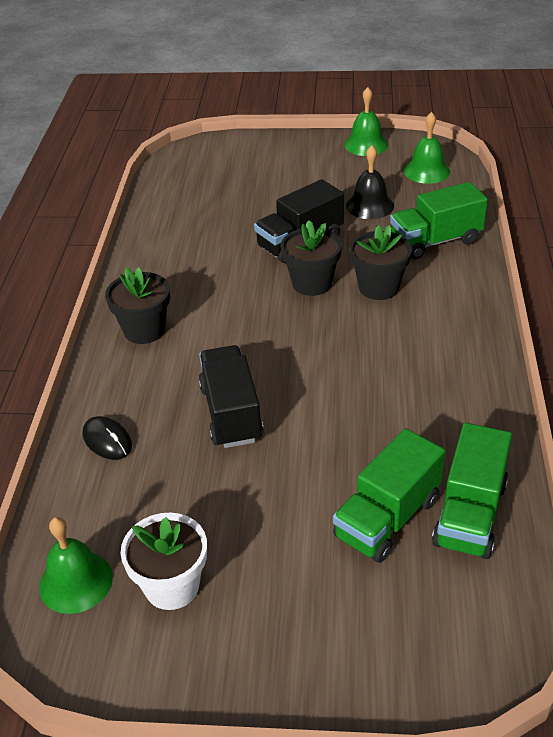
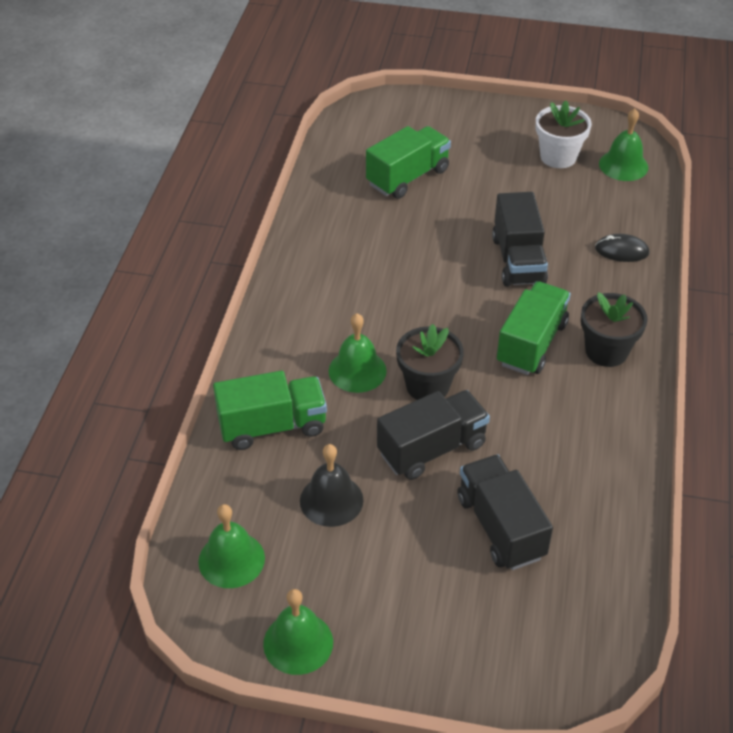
camera: 175 degrees left, 5 degrees up
black mouse [83,416,132,460] -> black mouse turned 45 degrees counterclockwise [595,234,650,262]
black flower pot [349,225,412,300] -> green bell [329,313,387,393]
green truck [432,423,512,559] -> green truck moved to [497,281,571,375]
none -> black truck [457,455,553,570]

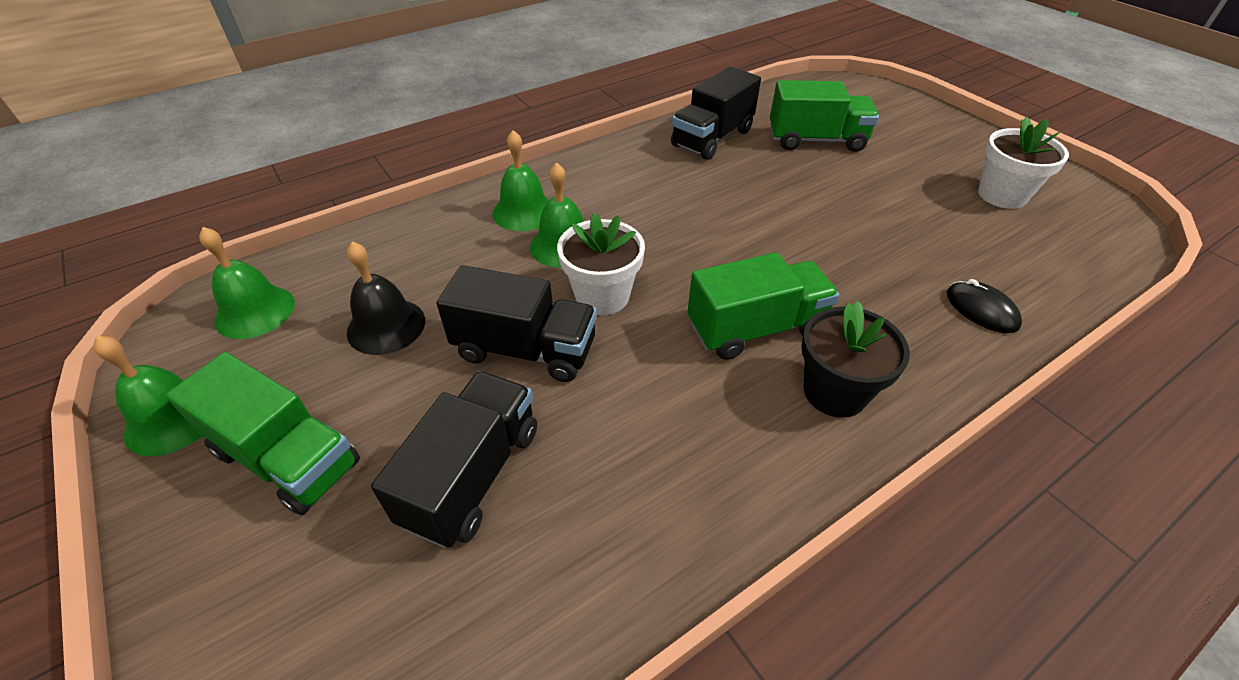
camera: 45 degrees right, 0 degrees up
green truck [213,371,327,450] -> green truck moved to [166,352,360,515]
black flower pot [396,324,464,400] -> white flower pot [557,213,645,315]
black truck [492,192,548,287] -> black truck moved to [671,66,761,160]
green bell [599,109,648,181] -> green bell moved to [492,130,549,231]

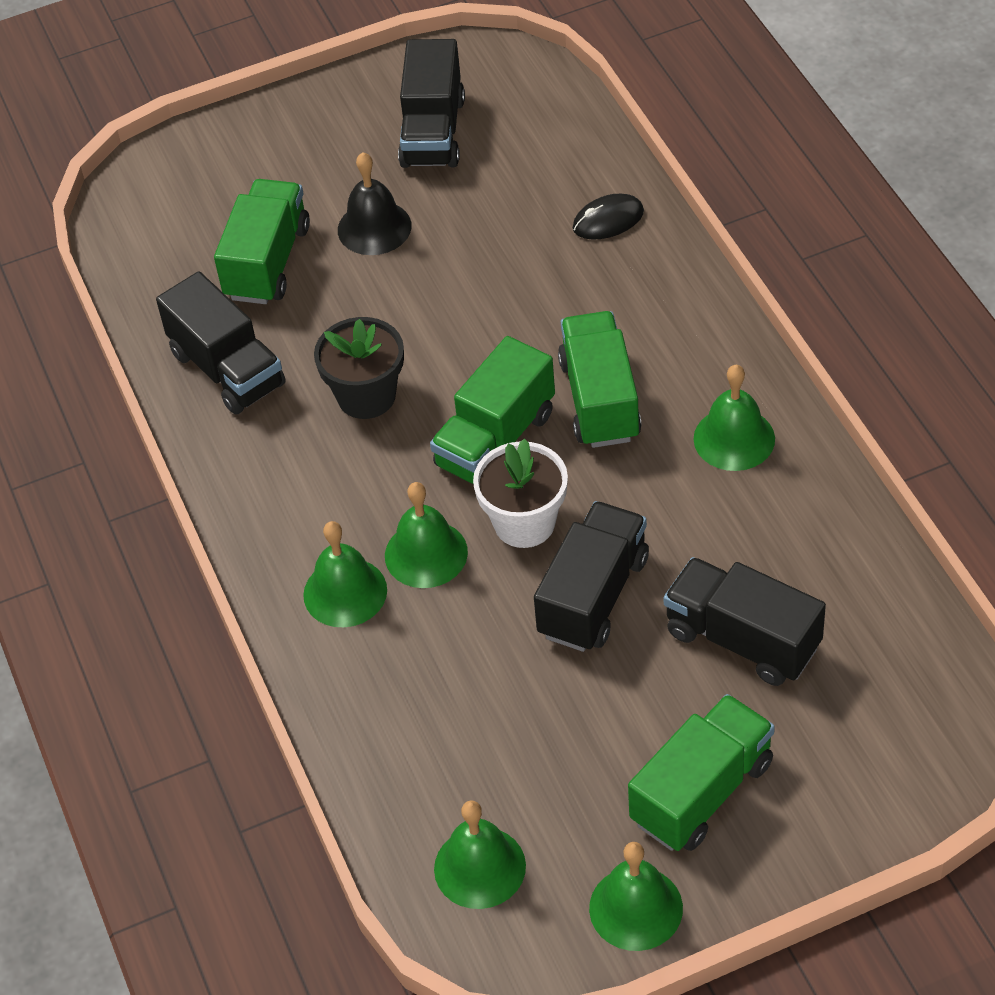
camera: 75 degrees left, 5 degrees up
black bell [347,241,425,355] -> black bell moved to [338,152,412,255]
black flower pot [801,301,910,418] -> black flower pot moved to [314,317,404,419]
white flower pot [978,117,1069,209] -> black truck [398,39,465,168]
none -> green truck [430,336,555,484]
none -> green bell [694,365,775,471]

